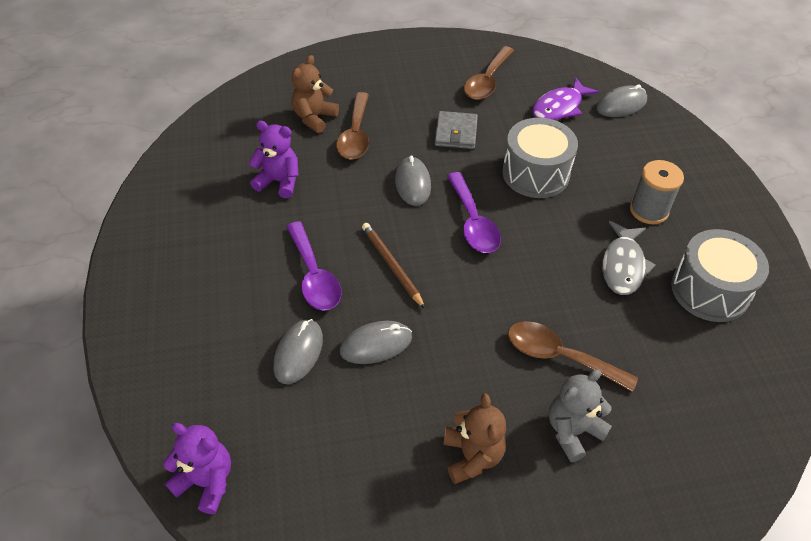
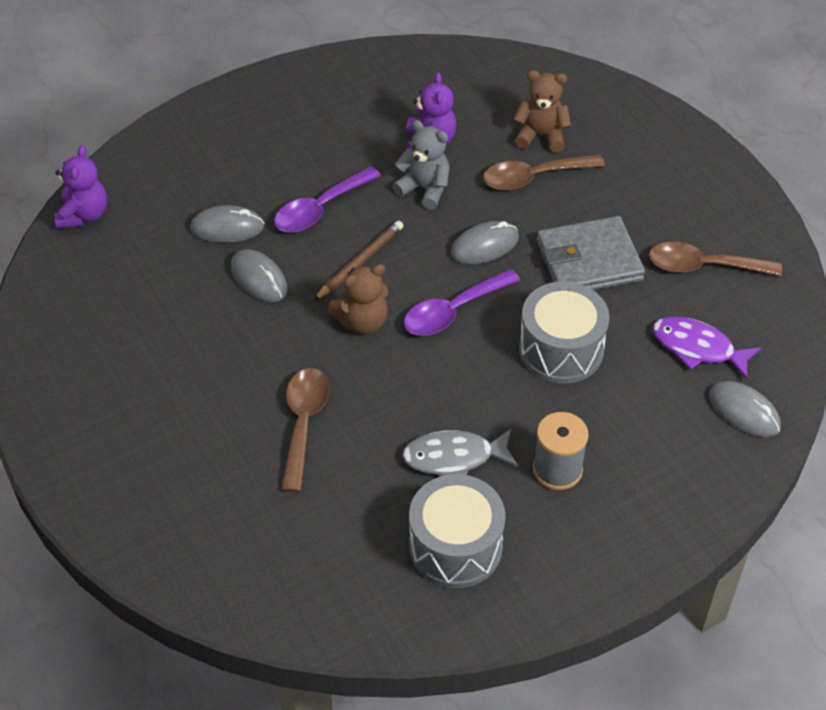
camera: 70 degrees right, 0 degrees up
grey wallet [435,111,478,149] -> grey wallet [537,216,645,290], size x1.56
brown teddy bear [443,393,506,484] -> brown teddy bear moved to [328,264,388,334]
grey teddy bear [549,369,612,462] -> grey teddy bear moved to [393,120,450,210]

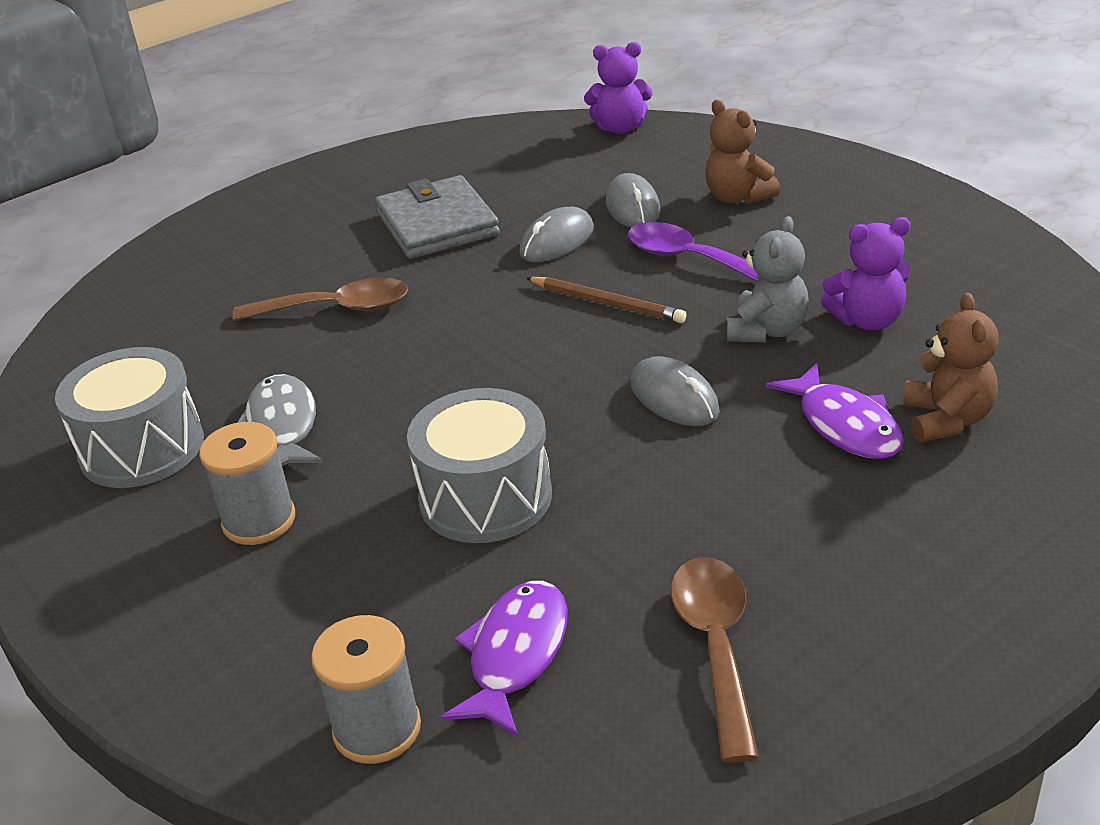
camera: 85 degrees right, 15 degrees down
brown teddy bear [328,264,388,334] -> brown teddy bear moved to [705,100,780,204]
purple spoon [404,269,520,336] -> none
brown spoon [483,154,605,190] -> purple fish [766,363,904,459]
grey wallet [537,216,645,290] -> grey wallet moved to [375,175,500,259]
grey mouse [709,381,781,437] -> grey spool [311,615,421,764]

